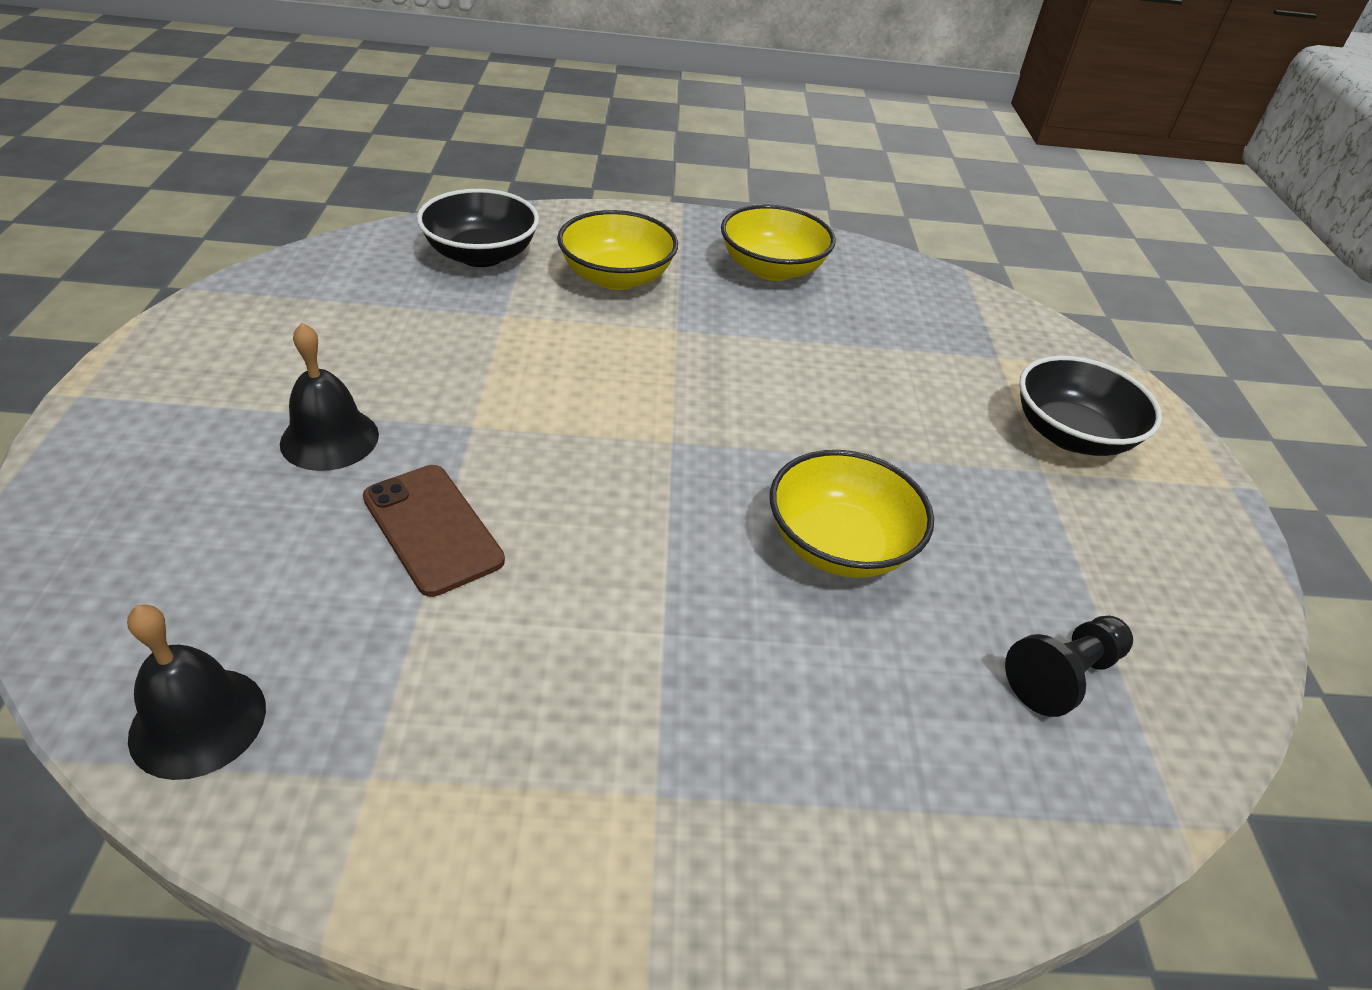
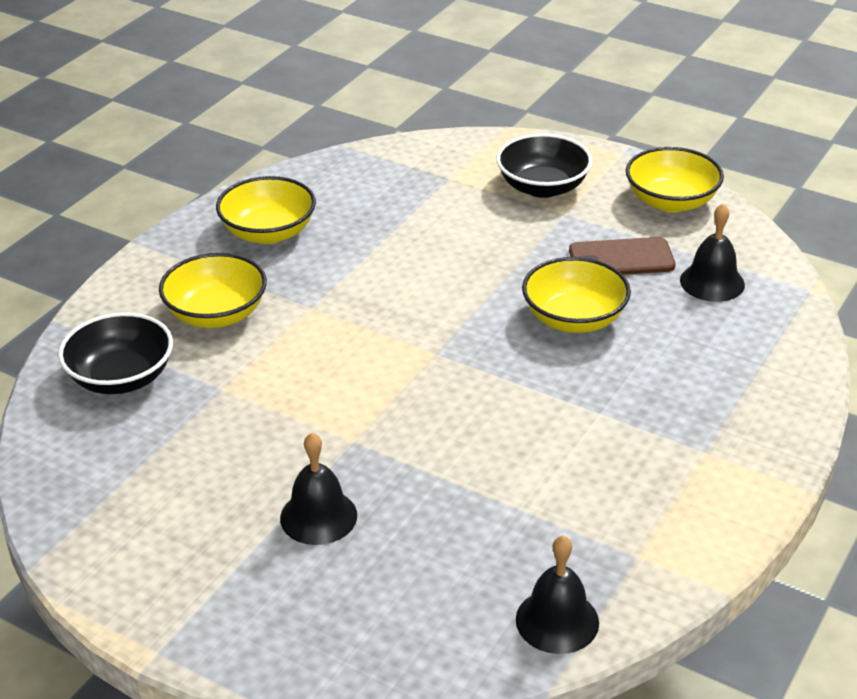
camera: 55 degrees left, 5 degrees down
brown phone [363,465,505,597] -> brown phone moved to [569,237,675,275]
black pawn [1005,616,1133,717] -> black bell [680,203,745,302]
none -> yellow bowl [626,147,724,212]

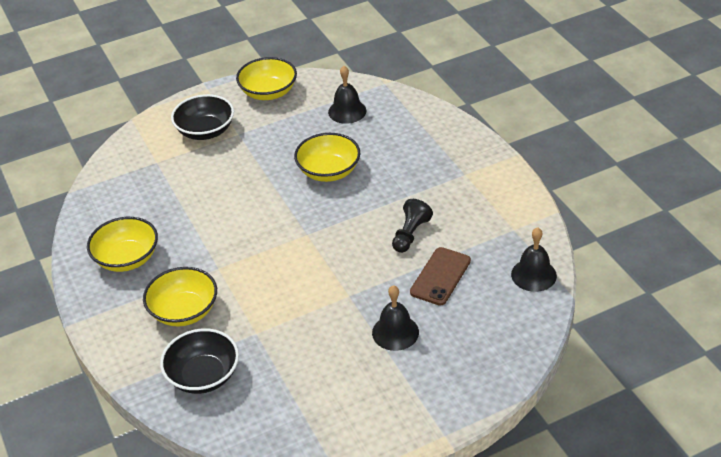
camera: 55 degrees left, 5 degrees up
brown phone [569,237,675,275] -> brown phone moved to [410,247,471,306]
none -> black pawn [392,199,433,253]

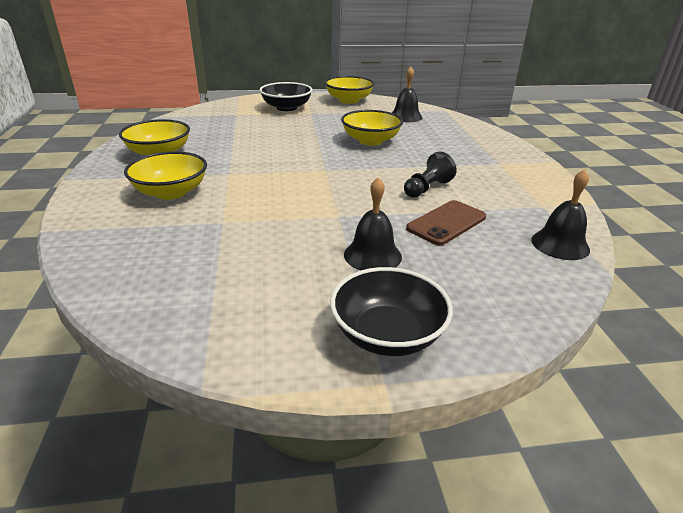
camera: 15 degrees right, 10 degrees down
black bowl [160,328,239,394] -> black bowl moved to [330,267,453,356]

